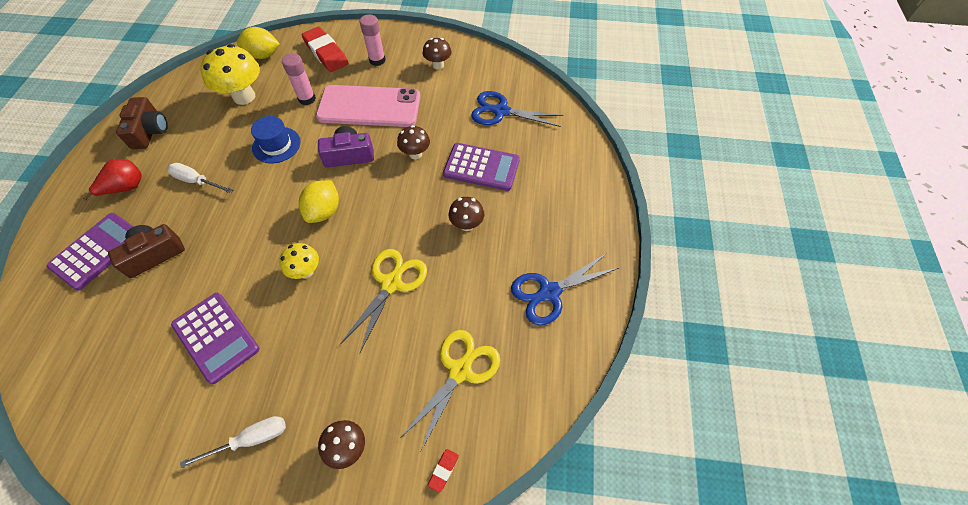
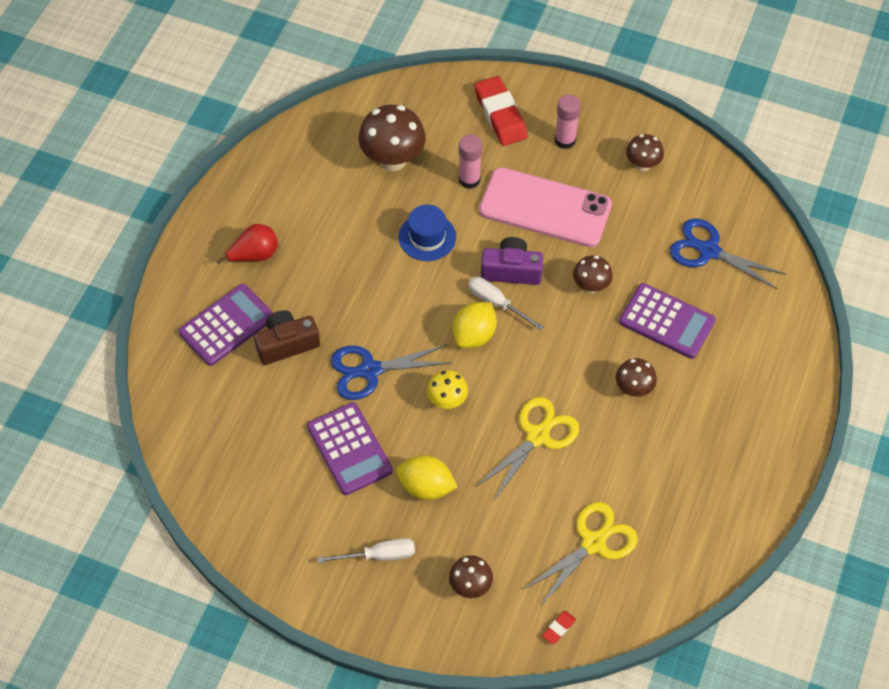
camera: 15 degrees right, 0 degrees up
brown camera [116,97,168,149] -> none
white screwdriver [167,163,233,193] -> white screwdriver moved to [468,277,544,330]
yellow mushroom [200,44,260,105] -> brown mushroom [358,105,426,171]
yellow lemon [237,27,280,59] -> yellow lemon moved to [396,455,458,500]
blue scissors [511,253,619,325] -> blue scissors moved to [330,344,453,400]

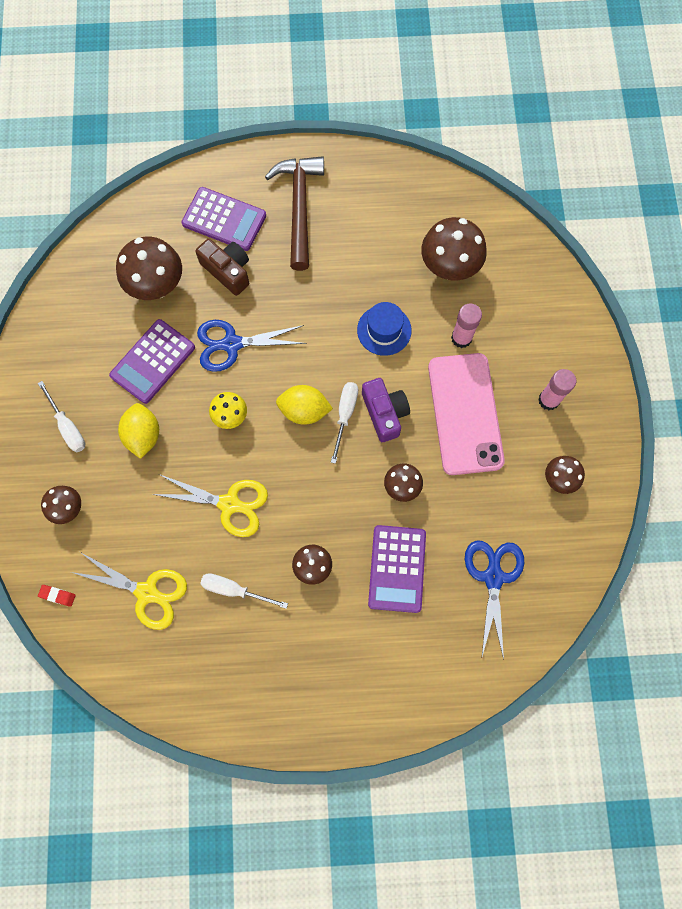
camera: 65 degrees right, 15 degrees up
red pear [217,224,278,264] -> brown hammer [265,156,324,271]
blue scissors [330,344,453,400] -> blue scissors turned 60 degrees counterclockwise [197,320,306,372]
red eraser [474,76,528,146] -> none
none -> brown mushroom [116,237,182,300]
none -> white screwdriver [200,573,288,609]

